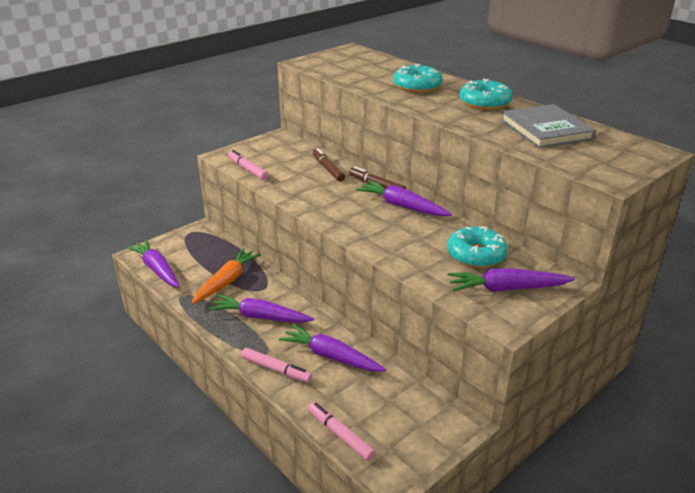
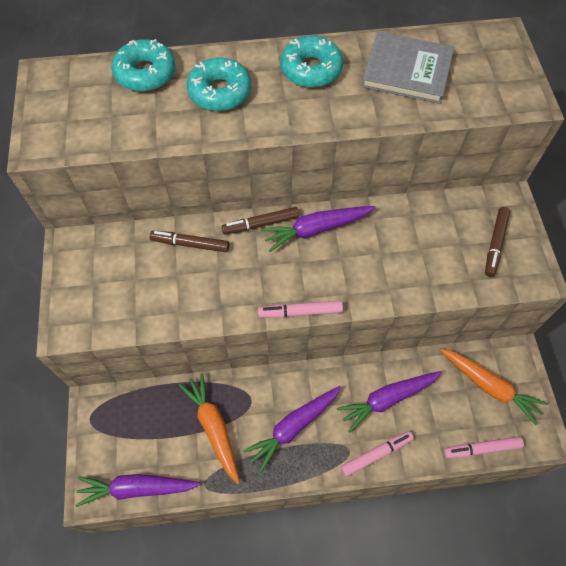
camera: 55 degrees left, 30 degrees up
pink marker [228,150,269,180] -> pink marker moved to [258,301,343,318]
turquoise donut [447,226,508,268] -> turquoise donut moved to [111,39,176,92]
purple carrot [448,268,575,292] -> brown marker [485,207,510,277]
none -> orange carrot [440,349,548,425]

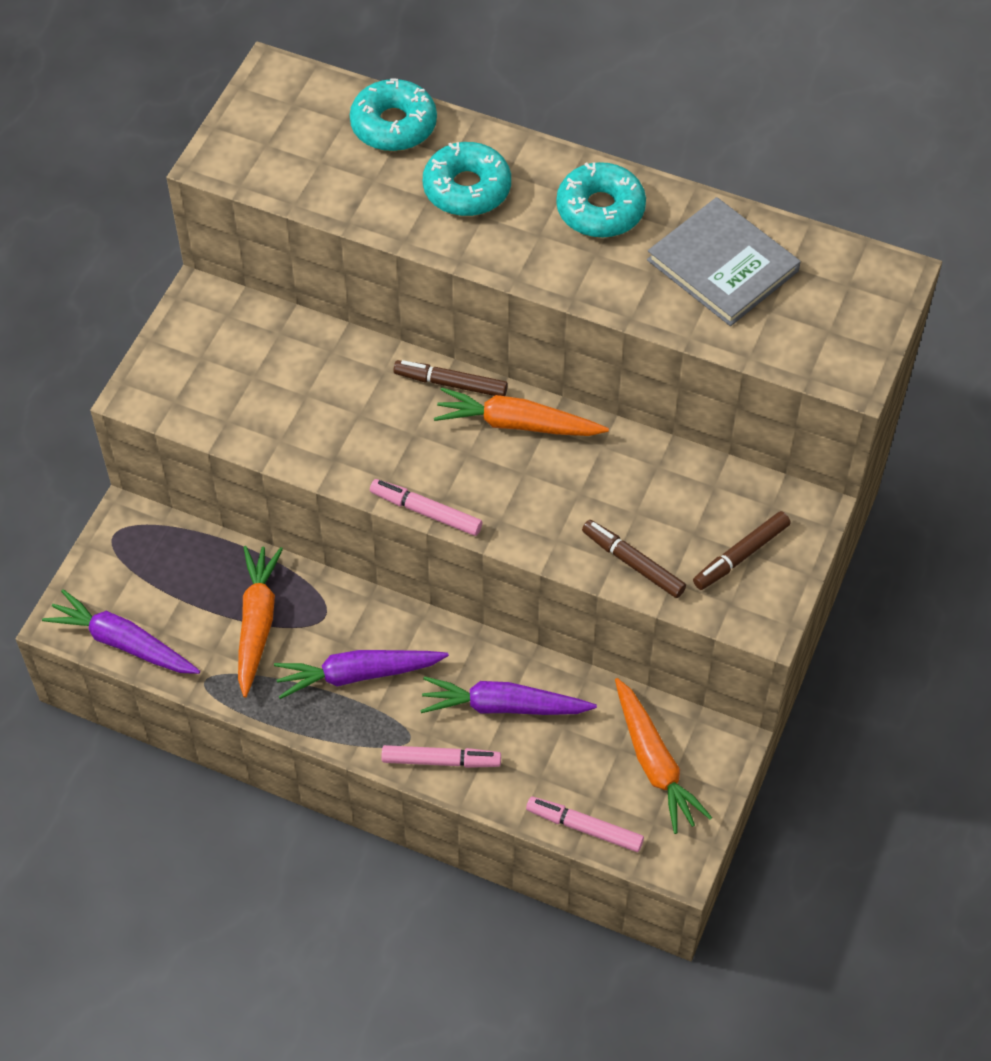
camera: 30 degrees right, 5 degrees down
brown marker [150,231,229,252] -> brown marker moved to [582,520,686,598]
purple carrot [261,206,375,252] -> orange carrot [434,387,609,436]

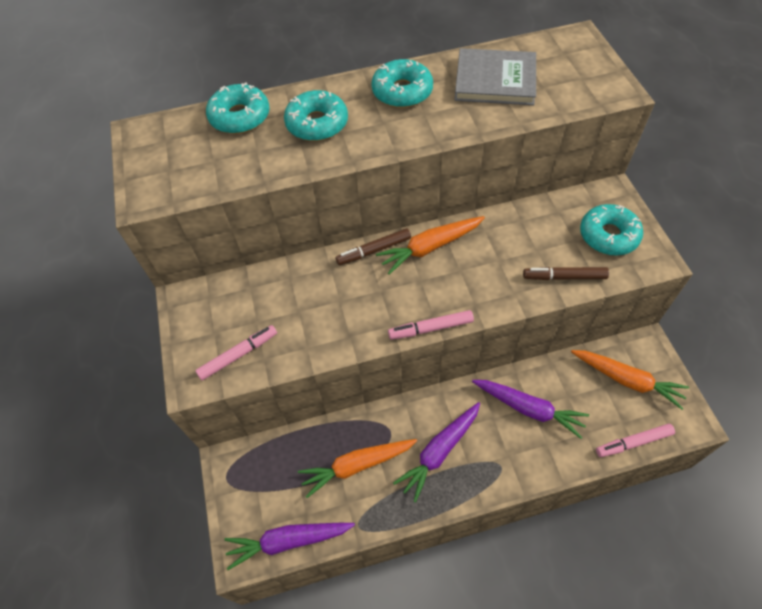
camera: 35 degrees left, 0 degrees up
orange carrot [238,546,283,697] -> orange carrot turned 75 degrees counterclockwise [298,439,417,498]
pink marker [382,745,501,768] -> pink marker moved to [195,325,277,380]
purple carrot [420,676,597,715] -> purple carrot turned 120 degrees counterclockwise [472,380,589,439]
brown marker [693,511,790,590] -> turquoise donut [580,204,643,256]

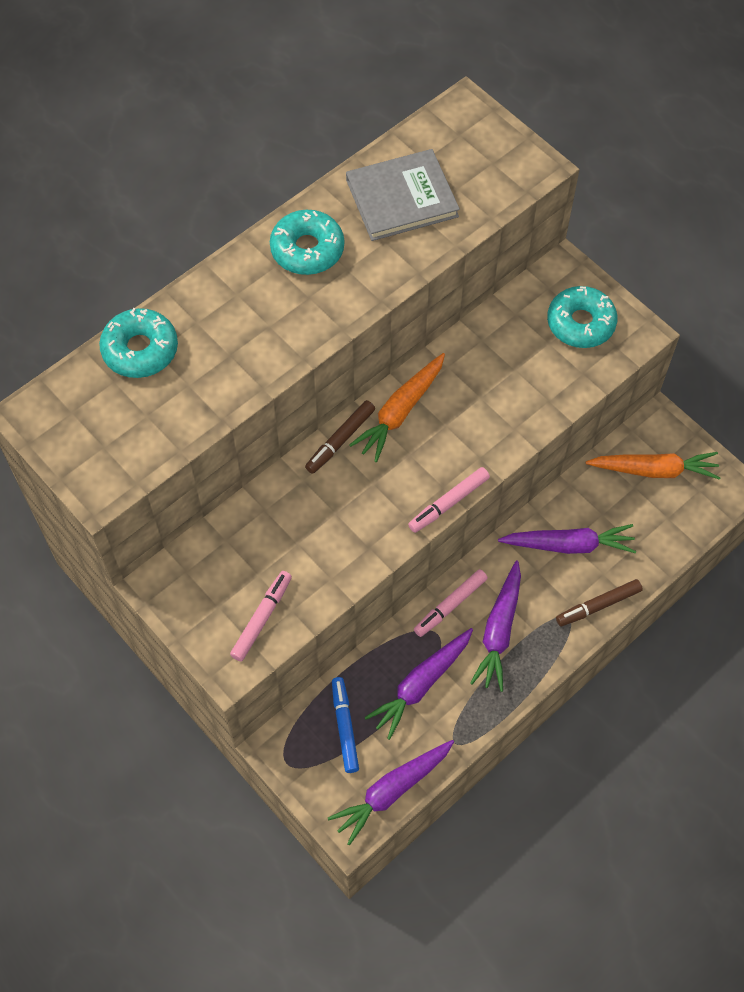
camera: 30 degrees left, 5 degrees up
turquoise donut [284,90,348,141] -> none
orange carrot [298,439,417,498] -> purple carrot [364,628,473,740]
brown marker [523,267,609,280] -> brown marker moved to [556,579,643,627]
pink marker [596,423,675,457] -> pink marker moved to [414,569,488,637]
none -> blue marker [332,677,359,773]

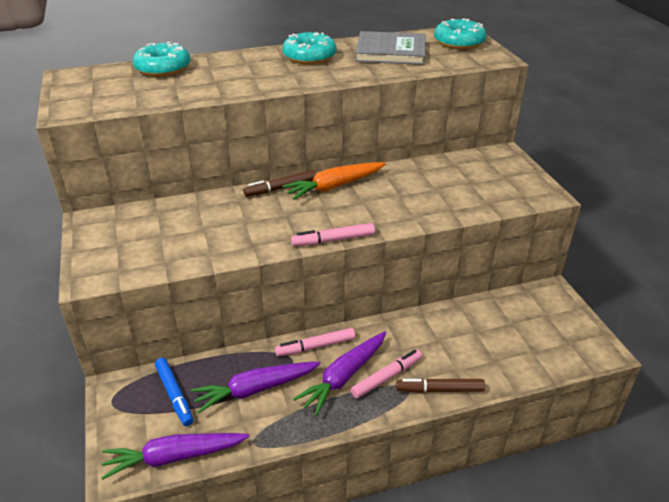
camera: 25 degrees right, 25 degrees down
pink marker [230,571,292,661] -> pink marker moved to [351,349,422,399]
blue marker [332,677,359,773] -> blue marker turned 135 degrees clockwise [155,358,194,426]
purple carrot [498,524,636,554] -> none
turquoise donut [547,286,618,348] -> turquoise donut moved to [434,18,487,49]
orange carrot [586,452,720,480] -> none

